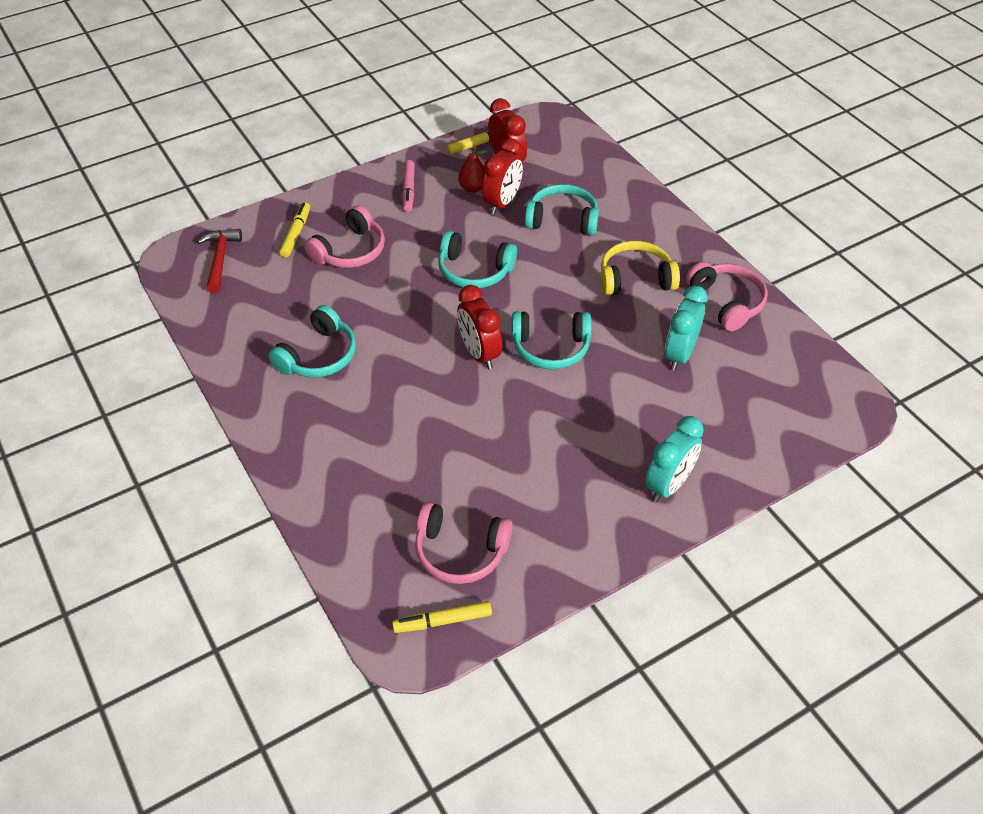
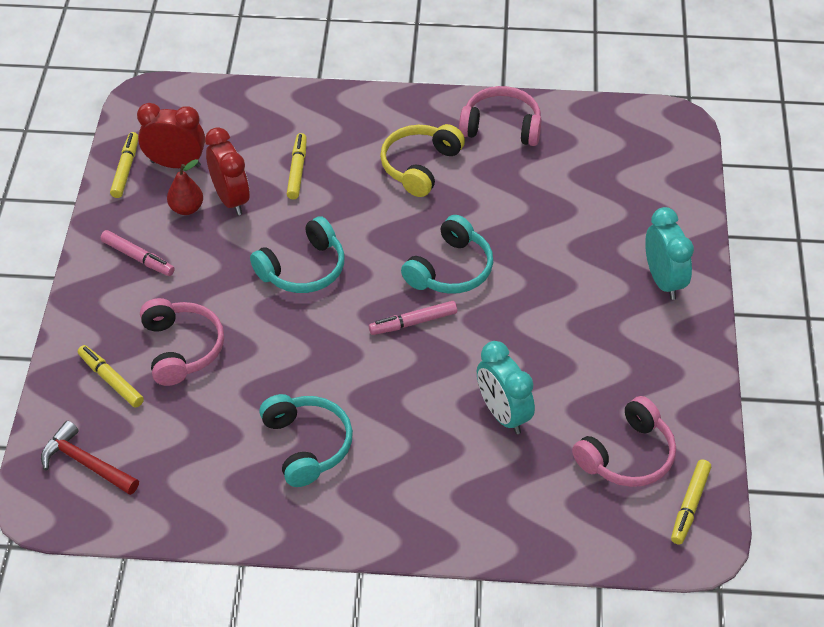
camera: 55 degrees left, 0 degrees up
red clock [457,285,502,369] -> pink marker [369,301,457,335]
turquoise headphones [525,184,599,236] -> yellow marker [287,133,307,199]
turquoise clock [665,285,708,371] -> turquoise clock moved to [477,341,535,434]

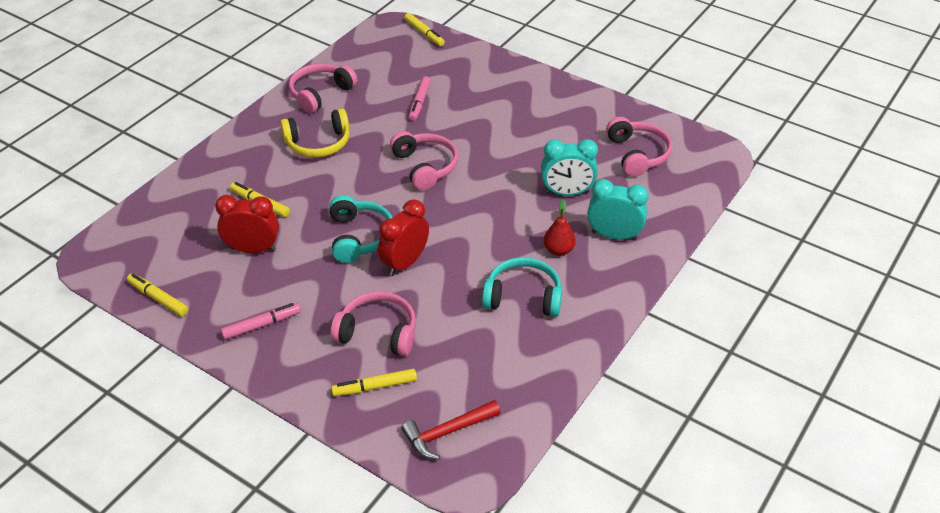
camera: 60 degrees left, 5 degrees down
red clock [137,103,205,168] -> red clock moved to [378,199,429,276]
red pear [167,159,203,215] -> red pear moved to [544,199,576,256]
pink marker [369,301,457,335] -> pink marker moved to [409,76,431,121]
yellow headphones [380,124,465,197] -> yellow headphones turned 75 degrees counterclockwise [280,109,349,158]
turquoise headphones [401,215,493,294] -> pink headphones [390,131,458,190]
turquoise clock [645,207,694,300] -> turquoise clock moved to [587,179,649,240]
yellow marker [671,459,711,544] -> yellow marker moved to [404,13,445,46]

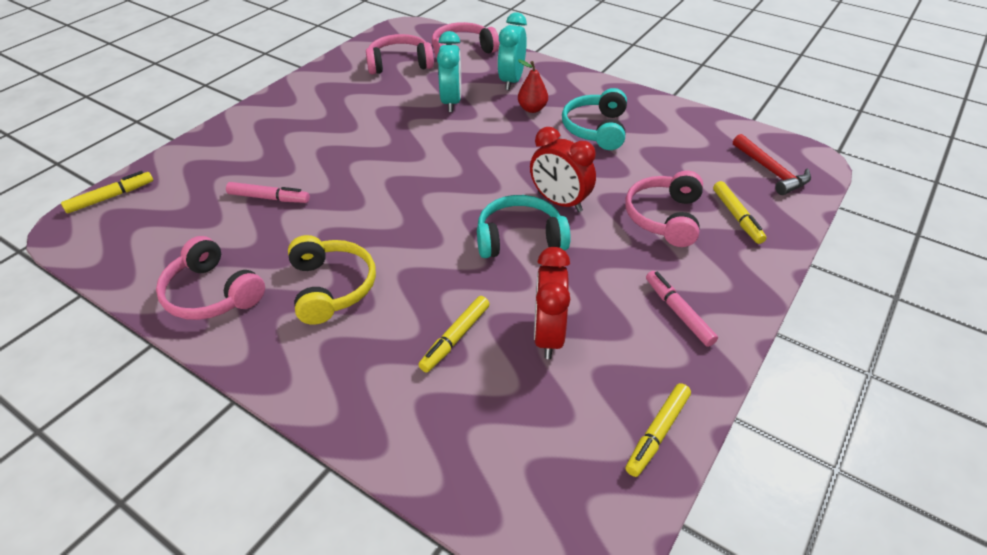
camera: 90 degrees left, 0 degrees up
pink headphones [390,131,458,190] -> pink headphones moved to [432,22,500,59]

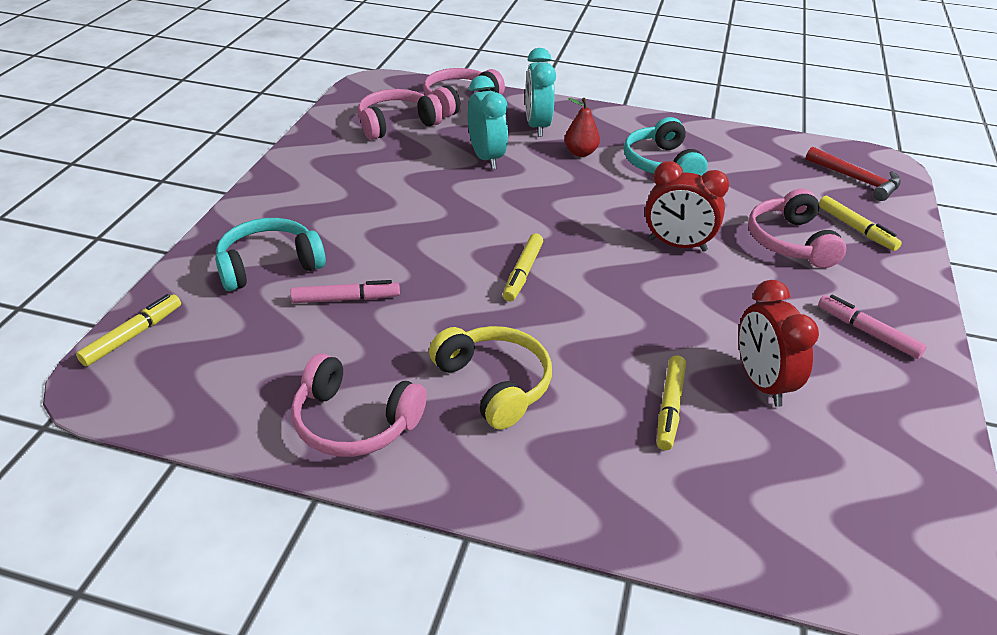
camera: 20 degrees left, 5 degrees down
turquoise headphones [477,195,571,258] -> turquoise headphones moved to [215,218,326,291]
yellow marker [625,383,691,477] -> yellow marker moved to [503,234,543,302]

